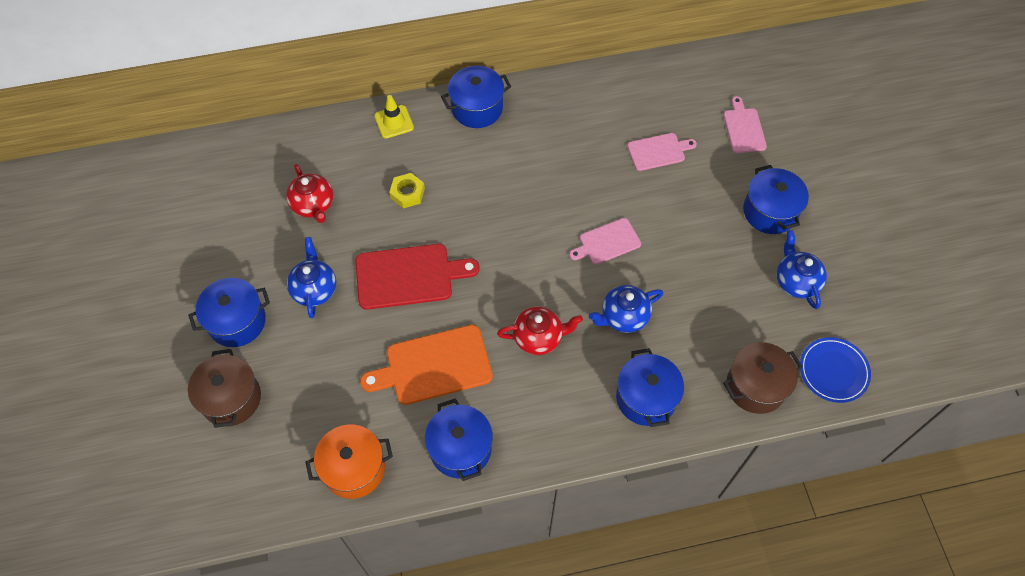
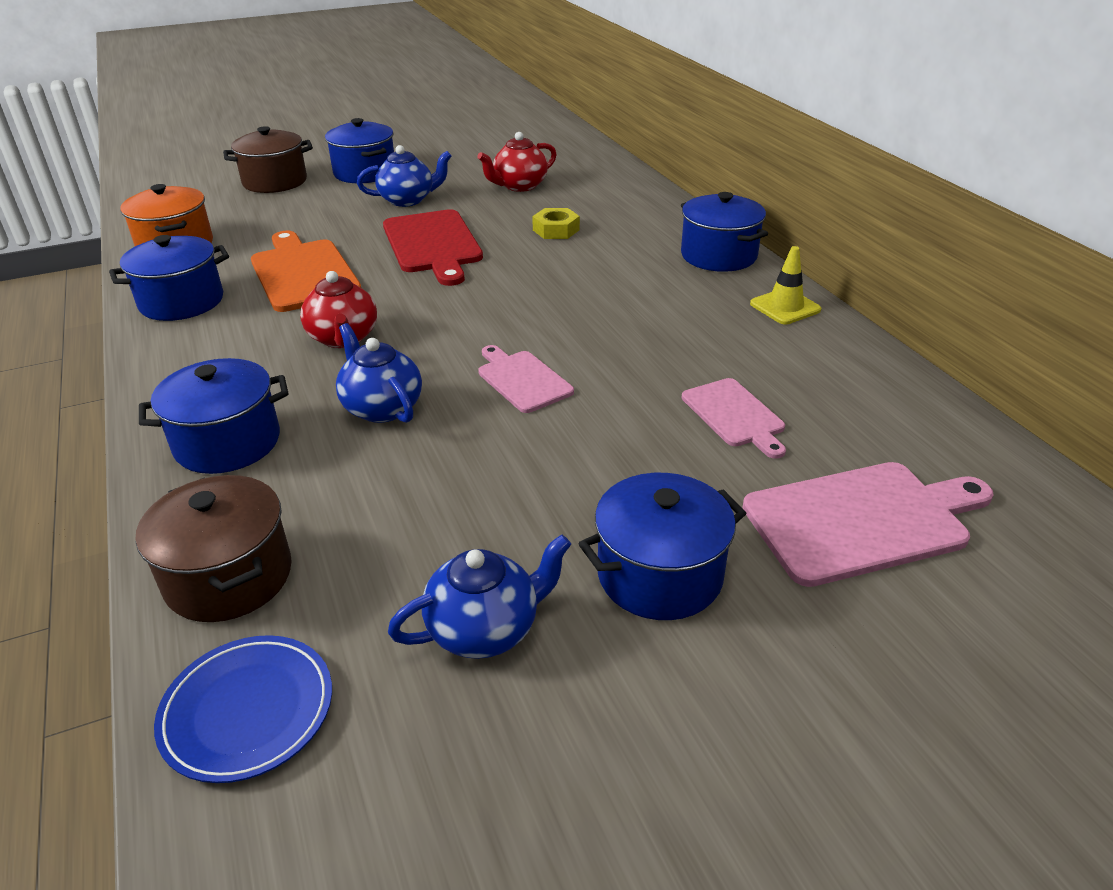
camera: 80 degrees right, 25 degrees down
yellow traffic cone [374,95,414,138] -> yellow traffic cone moved to [750,246,822,324]
pink cutting board [723,96,767,153] -> pink cutting board [742,462,993,587], size x1.68

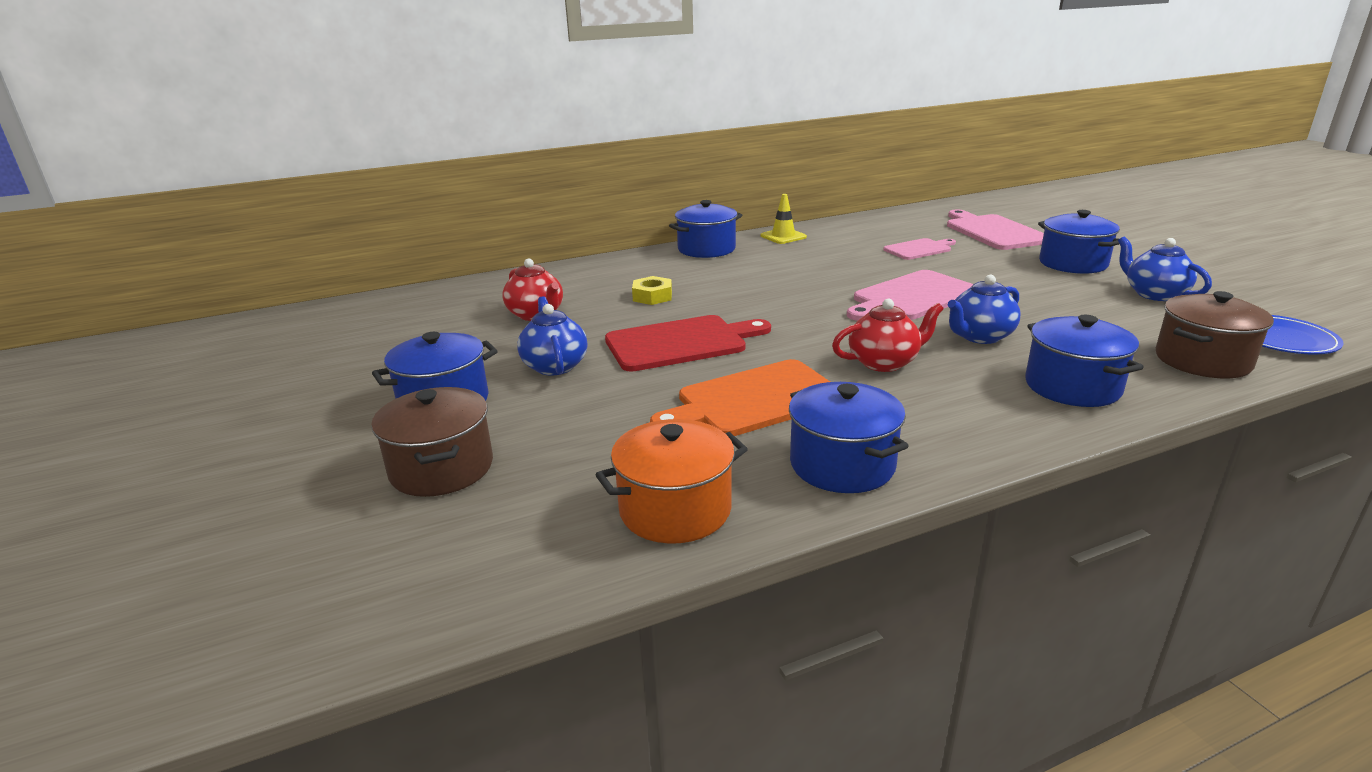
camera: 90 degrees left, 10 degrees down
pink cutting board [478,345,574,413] -> pink cutting board [847,270,973,321], size x1.68

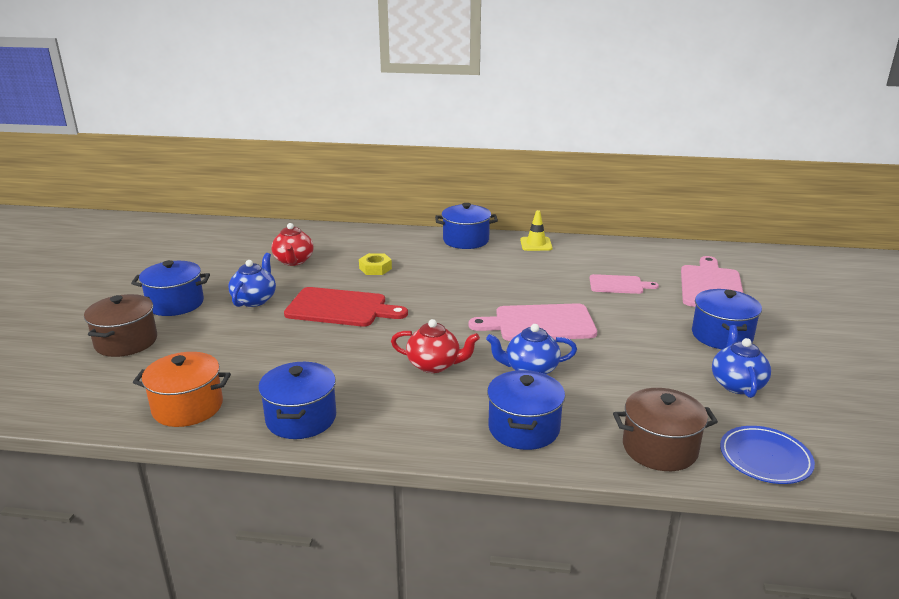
camera: 30 degrees right, 0 degrees up
orange cutting board [650,359,830,436] -> none

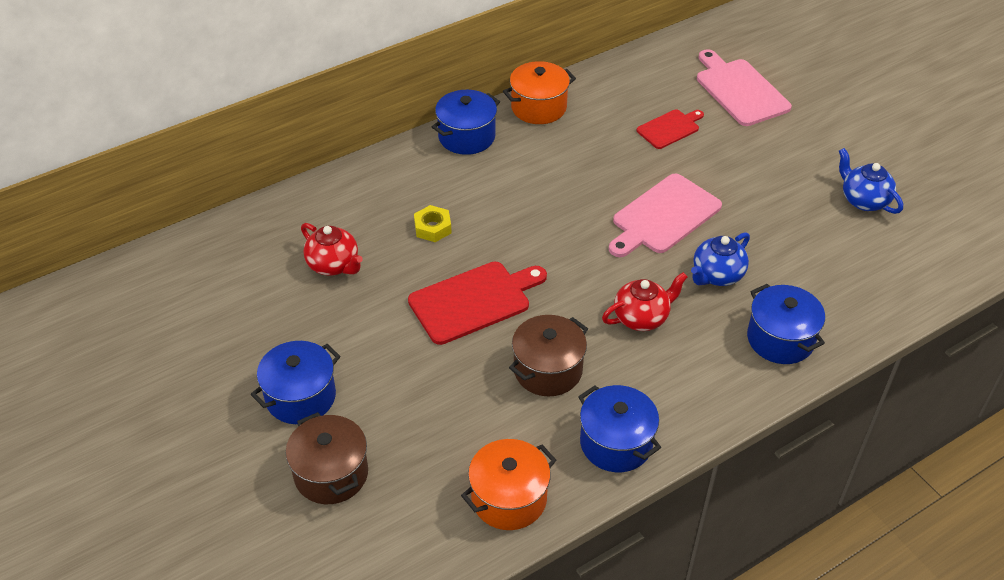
camera: 40 degrees left, 20 degrees up
blue teapot [228,253,276,307] -> none
yellow traffic cone [520,210,553,251] -> orange pot [503,61,576,124]
pink cutting board [590,274,659,294] -> red cutting board [637,109,704,149]
brown pot [613,388,718,471] -> brown pot moved to [509,315,588,396]
blue pot [692,289,762,349] -> none
blue plate [720,426,815,484] -> none

